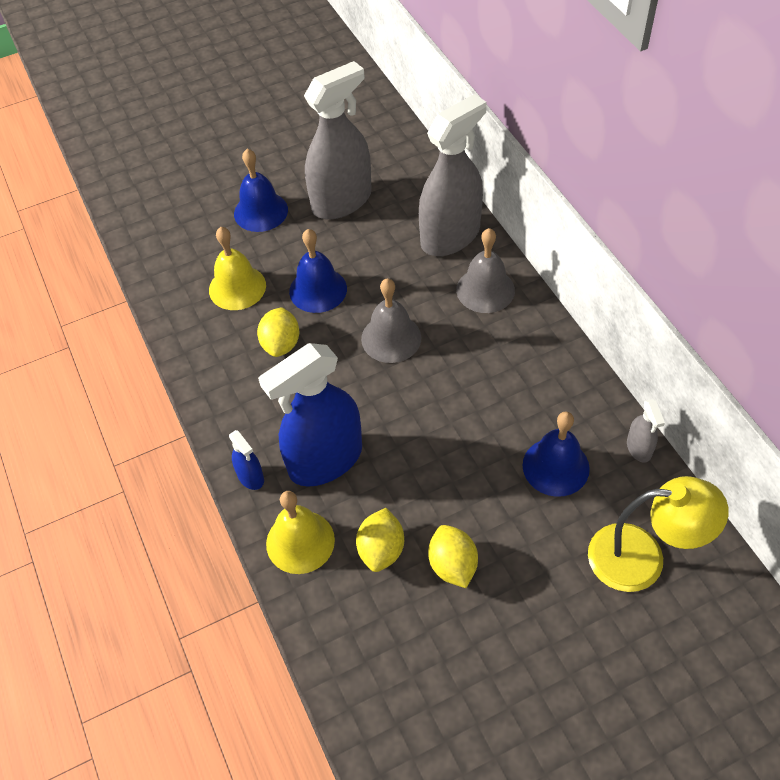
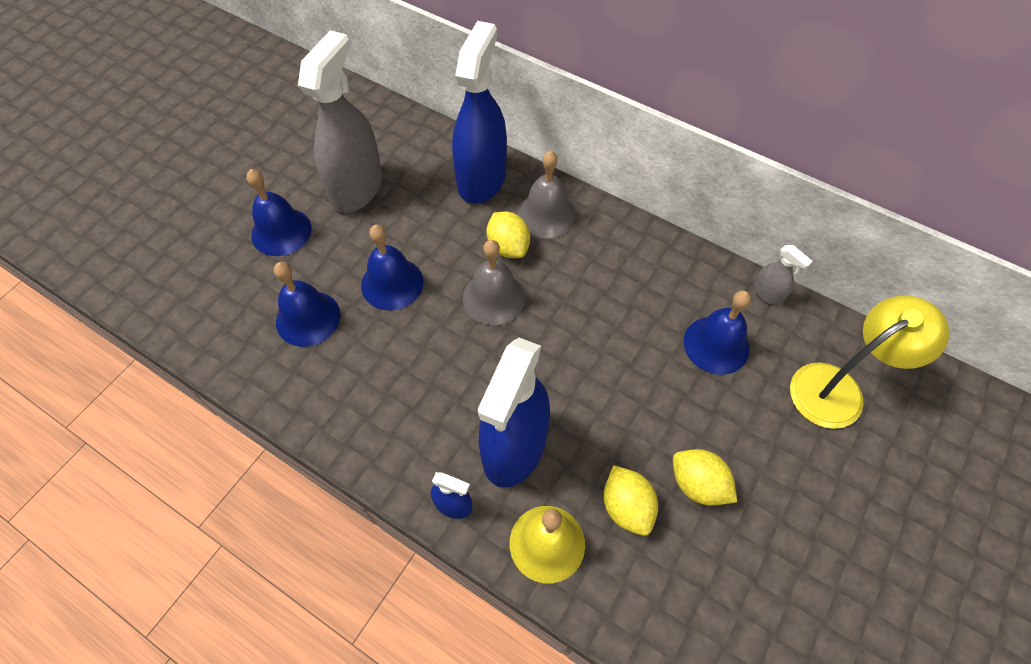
camera: 35 degrees left, 5 degrees up
yellow bell [209,227,266,310] -> blue bell [274,262,340,347]
yellow lemon [257,307,299,357] -> yellow lemon moved to [487,211,530,258]
grey spray bottle [419,94,487,256] -> blue spray bottle [452,21,507,204]

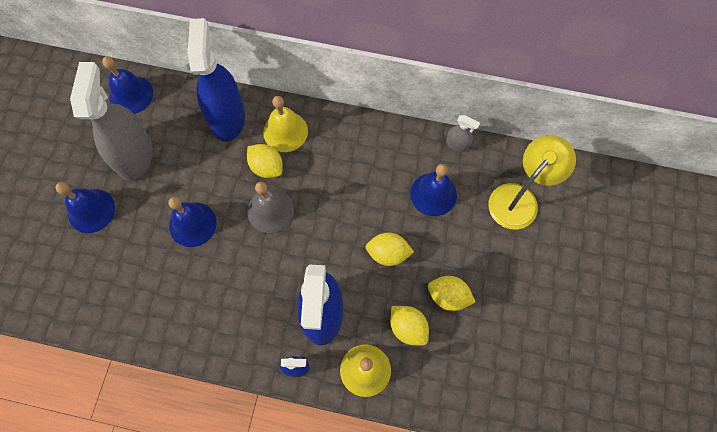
camera: 20 degrees left, 10 degrees up
blue bell [274,262,340,347] -> blue bell moved to [102,56,153,114]
grey bell [517,151,576,238] -> yellow bell [263,96,308,152]
none -> yellow lemon [366,233,414,266]

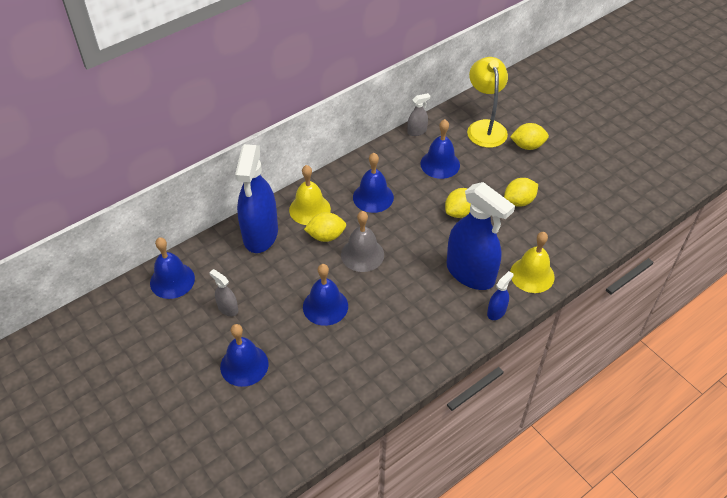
camera: 50 degrees left, 20 degrees down
grey spray bottle [70,62,153,181] -> grey spray bottle [209,269,238,316], size x0.43
blue spray bottle [188,18,245,141] -> blue spray bottle turned 120 degrees counterclockwise [235,144,278,253]
yellow lemon [391,306,429,345] -> yellow lemon moved to [510,123,549,150]
none -> blue bell [353,153,394,213]

